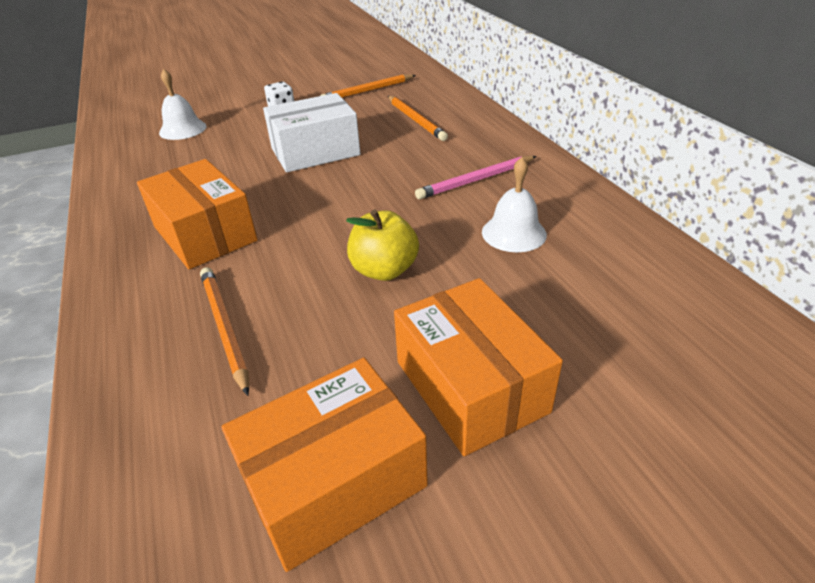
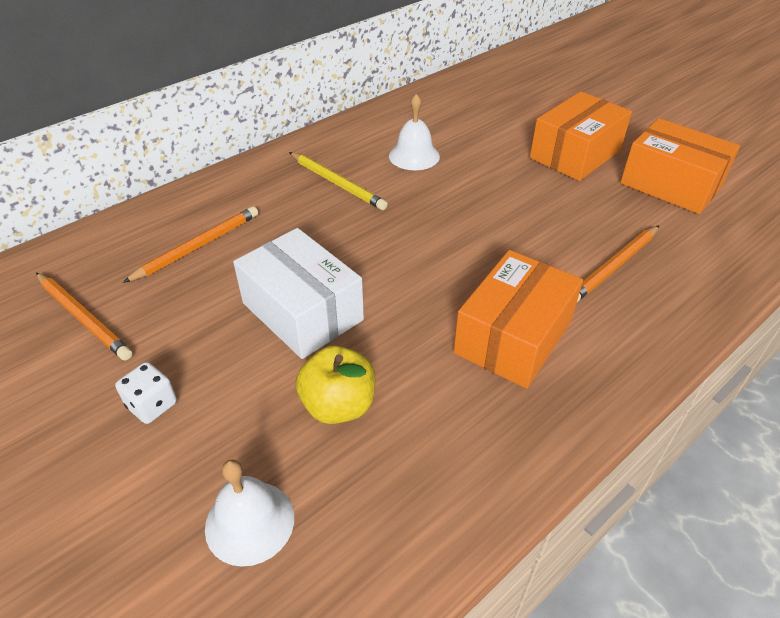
camera: 110 degrees left, 5 degrees up
yellow apple [346,209,419,281] -> yellow apple moved to [296,346,375,424]
pink pencil [415,156,537,199] -> yellow pencil [289,152,388,210]

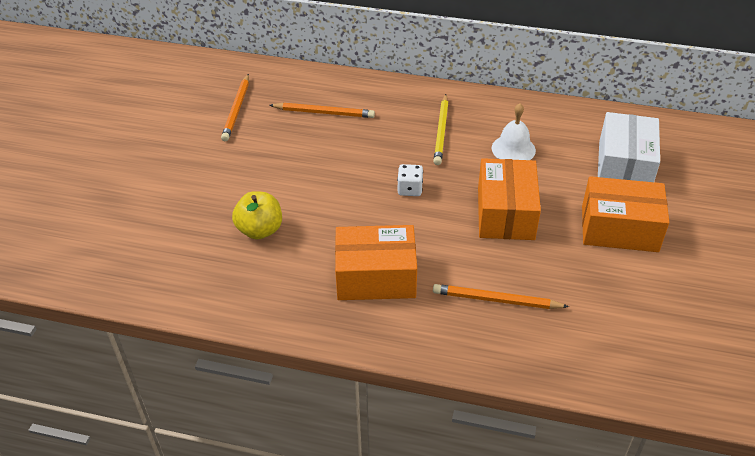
camera: 55 degrees right, 0 degrees up
white dice [115,362,177,424] -> white dice moved to [397,164,423,196]
white bell [205,459,294,567] -> none
white box [233,228,364,359] -> white box moved to [598,112,660,182]
orange box [620,118,740,214] -> orange box moved to [478,158,541,240]

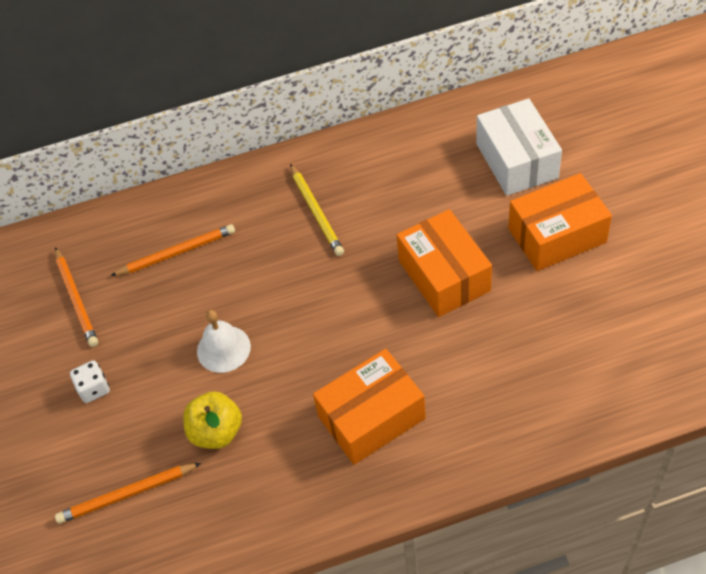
camera: 25 degrees left, 10 degrees up
white dice [397,164,423,196] -> white dice moved to [70,360,110,403]
orange pencil [433,284,569,309] -> orange pencil moved to [55,463,201,524]
white bell [492,103,536,160] -> white bell moved to [197,310,251,373]

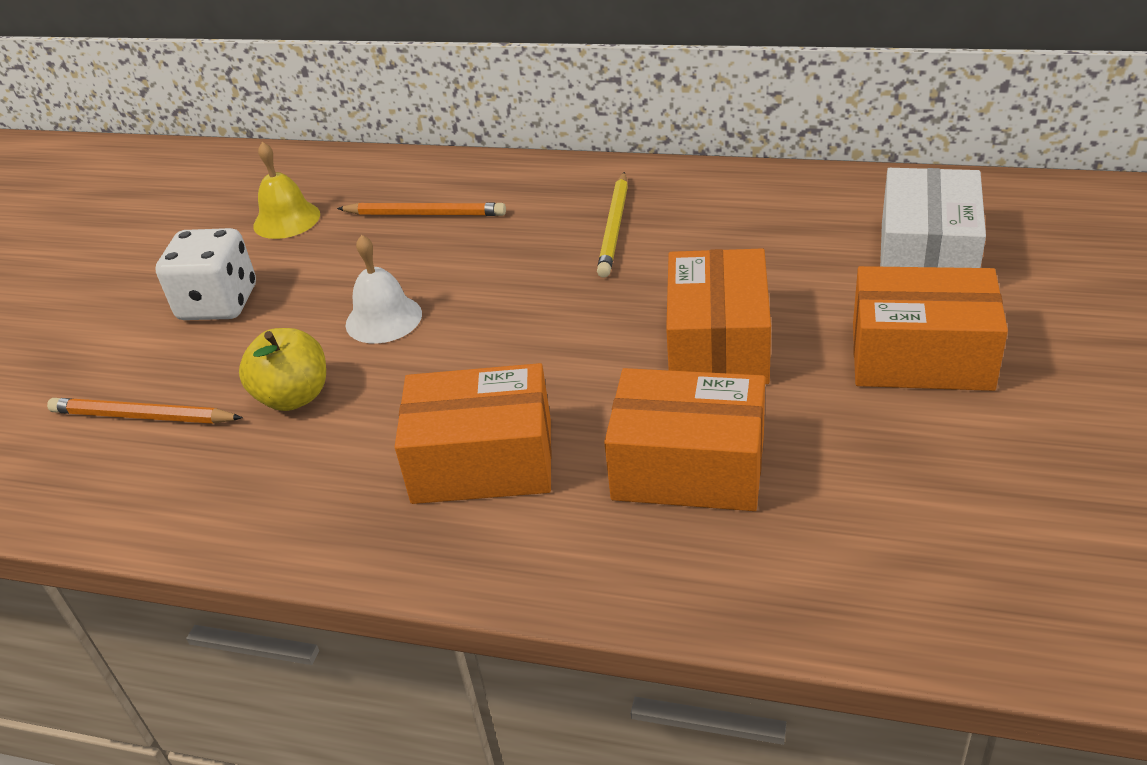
camera: 30 degrees right, 15 degrees down
orange pencil [55,247,98,347] -> yellow bell [253,142,320,239]
white dice [70,360,110,403] -> white dice [155,228,256,320], size x1.80
none -> orange box [604,368,765,511]

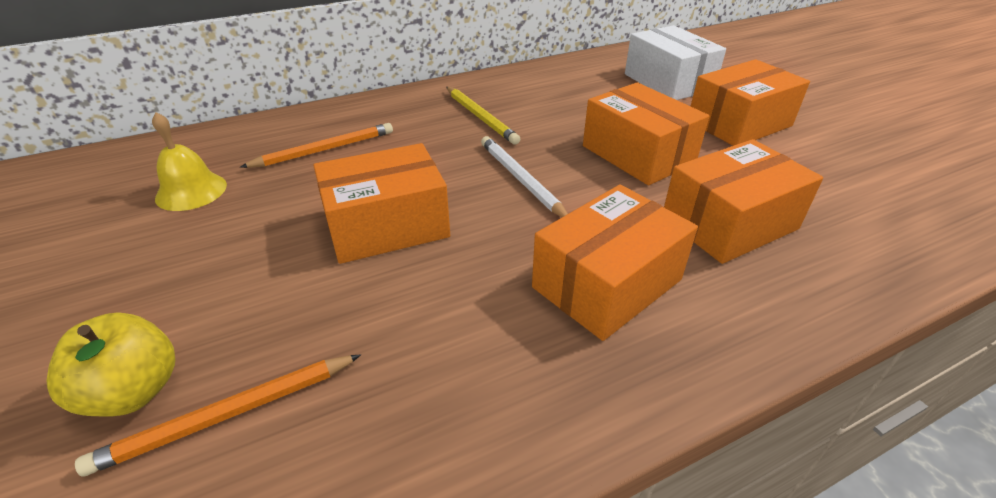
camera: 45 degrees left, 0 degrees up
white dice [155,228,256,320] -> none
yellow apple [239,328,326,411] -> yellow apple moved to [46,312,175,416]
white bell [346,235,422,344] -> orange box [313,143,450,264]
none -> white pencil [481,136,568,217]

